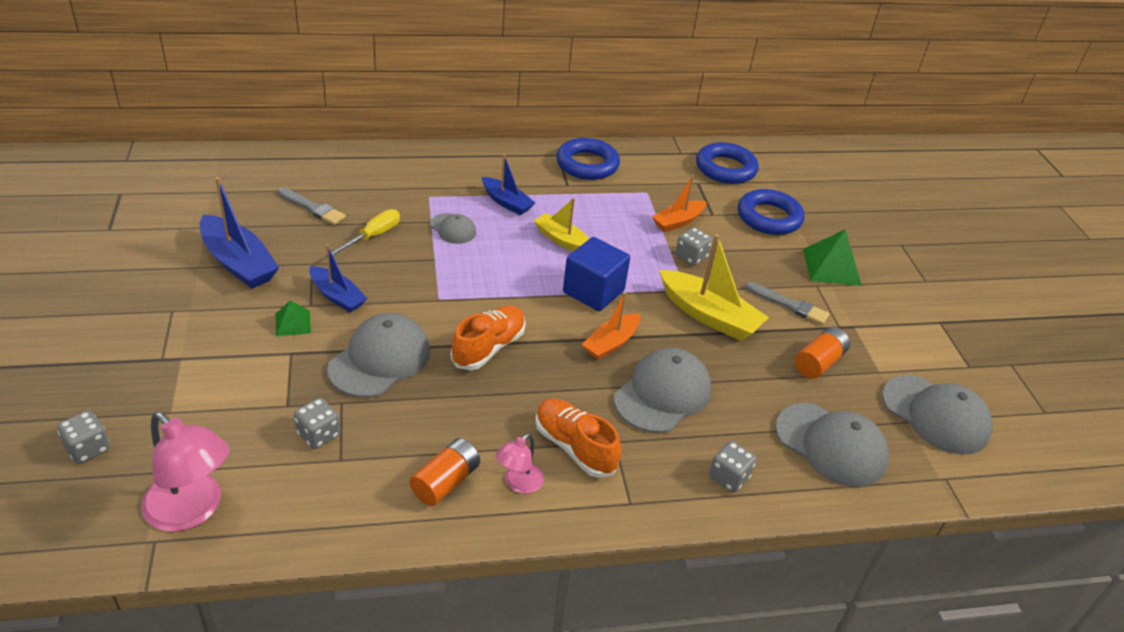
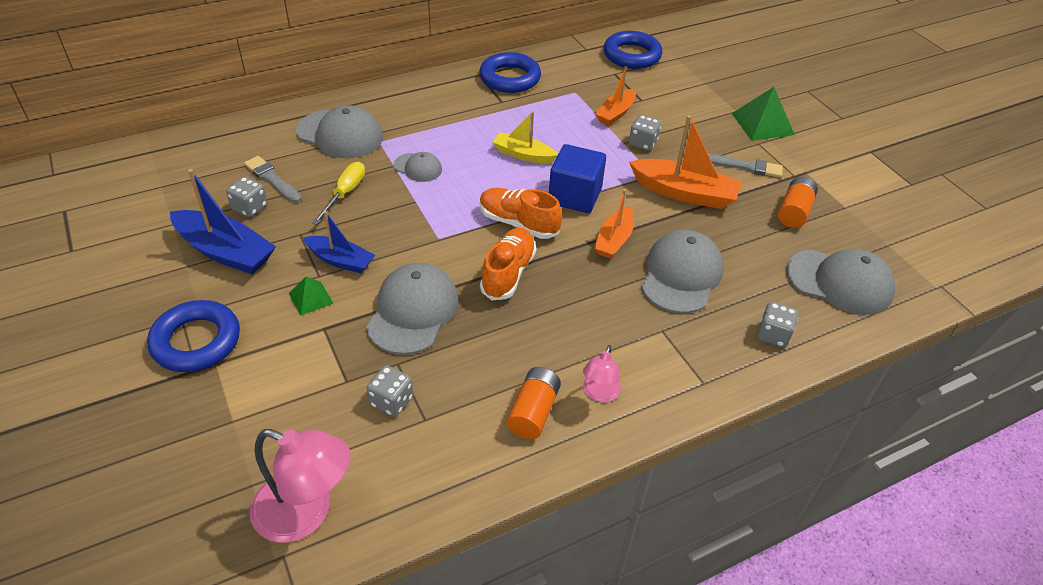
camera: 15 degrees left, 5 degrees up
grey dice [57,410,110,464] -> grey dice moved to [226,177,267,217]
grey brush [277,188,346,225] -> grey brush turned 150 degrees counterclockwise [244,156,302,203]
blue boat [482,154,535,215] -> none
orange shoe [535,398,621,478] -> orange shoe moved to [480,188,562,239]
yellow boat [659,234,769,341] -> orange boat [629,115,742,209]
blue ring [738,189,804,235] -> blue ring moved to [147,300,240,372]
grey cap [882,375,992,454] -> grey cap moved to [296,105,383,158]

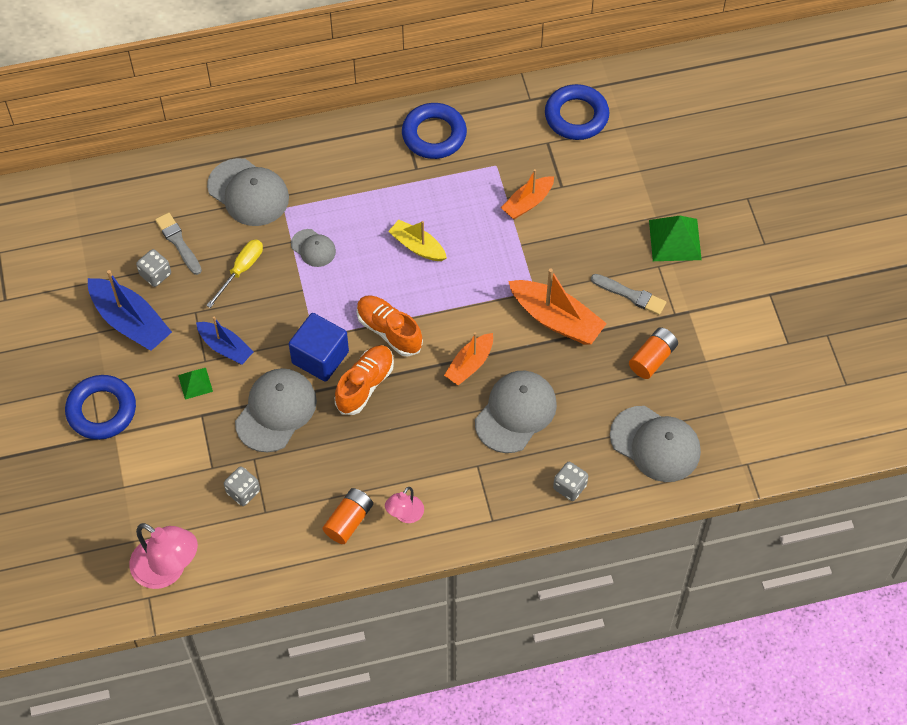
camera: 15 degrees right, 15 degrees up
blue cube [549,144,606,213] -> blue cube moved to [289,313,349,382]
grey dice [629,115,661,151] -> none

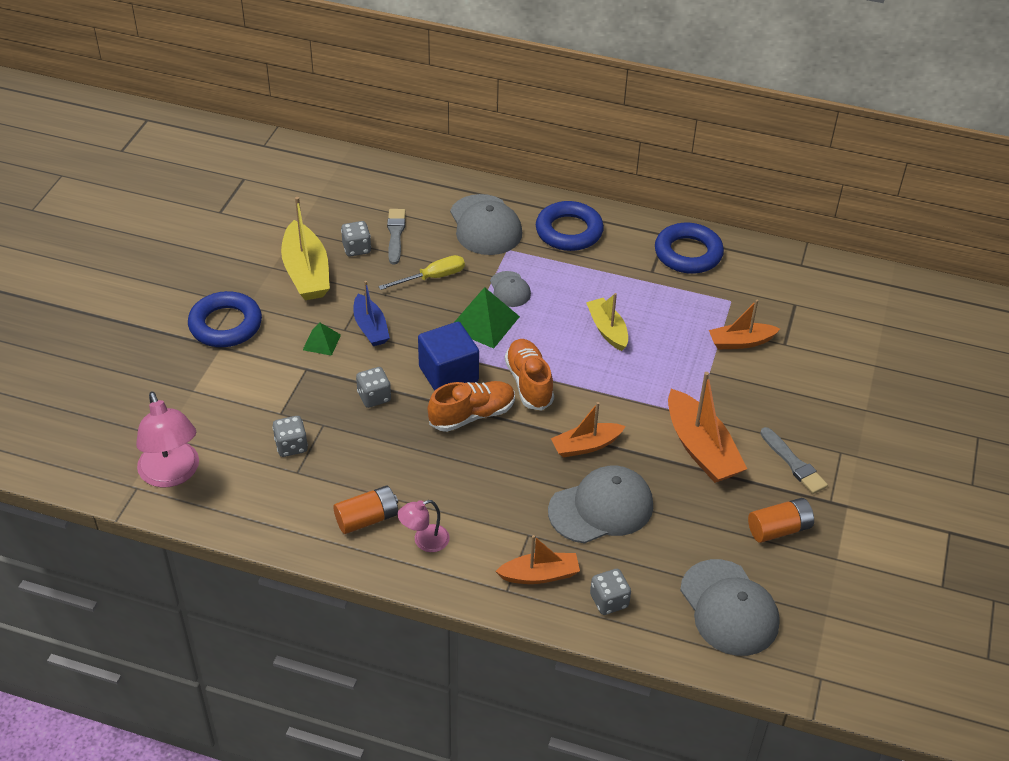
camera: 30 degrees right, 15 degrees down
blue boat [88,270,172,351] -> yellow boat [281,197,330,300]
grey cap [235,368,317,452] -> grey dice [356,367,391,408]
blue ring [545,84,609,140] -> blue ring moved to [536,201,604,251]
green pyramid [649,216,702,261] -> green pyramid moved to [455,287,520,349]
none -> orange boat [495,535,580,584]

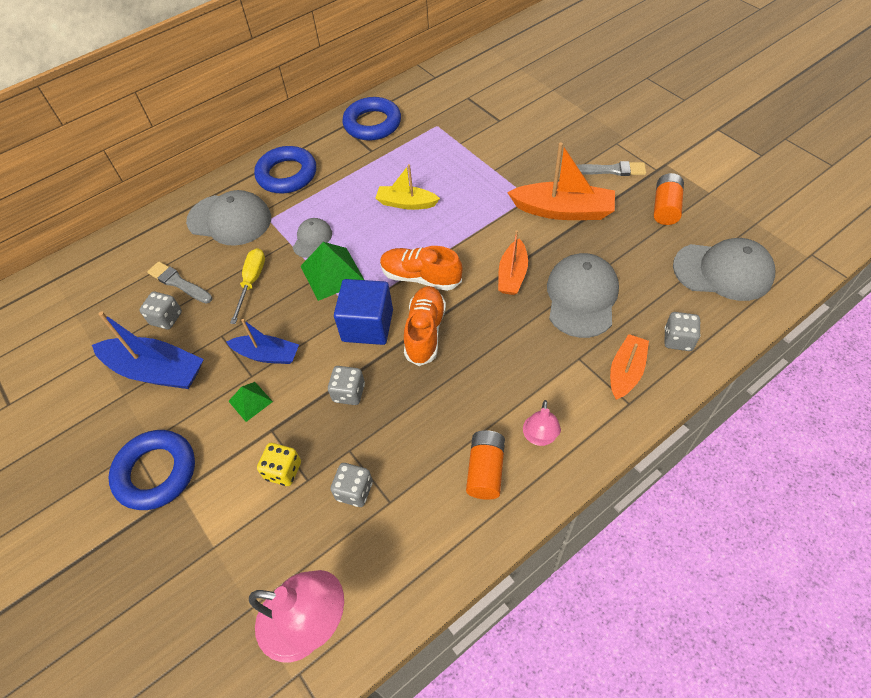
camera: 50 degrees left, 10 degrees up
yellow boat [281,197,330,300] -> blue boat [92,311,204,389]
grey cap [490,271,531,307] -> grey cap turned 90 degrees counterclockwise [293,218,332,258]
orange boat [709,300,780,350] -> none
none -> yellow dice [257,443,301,486]

